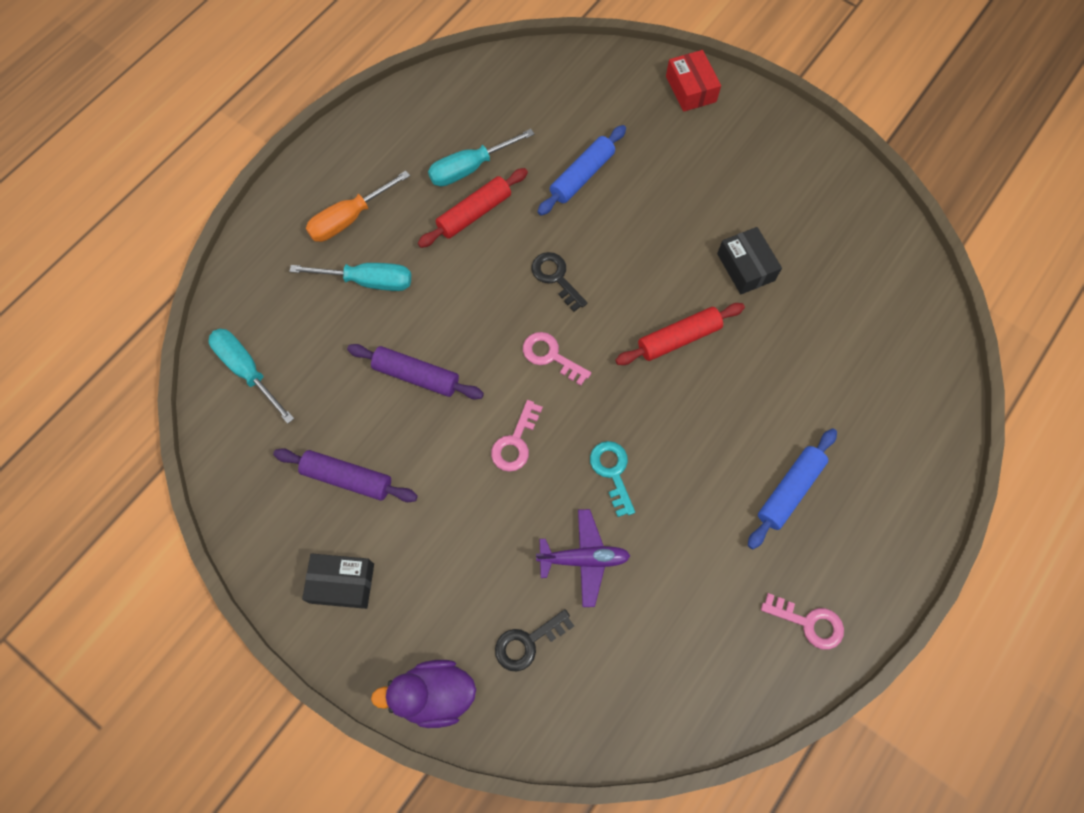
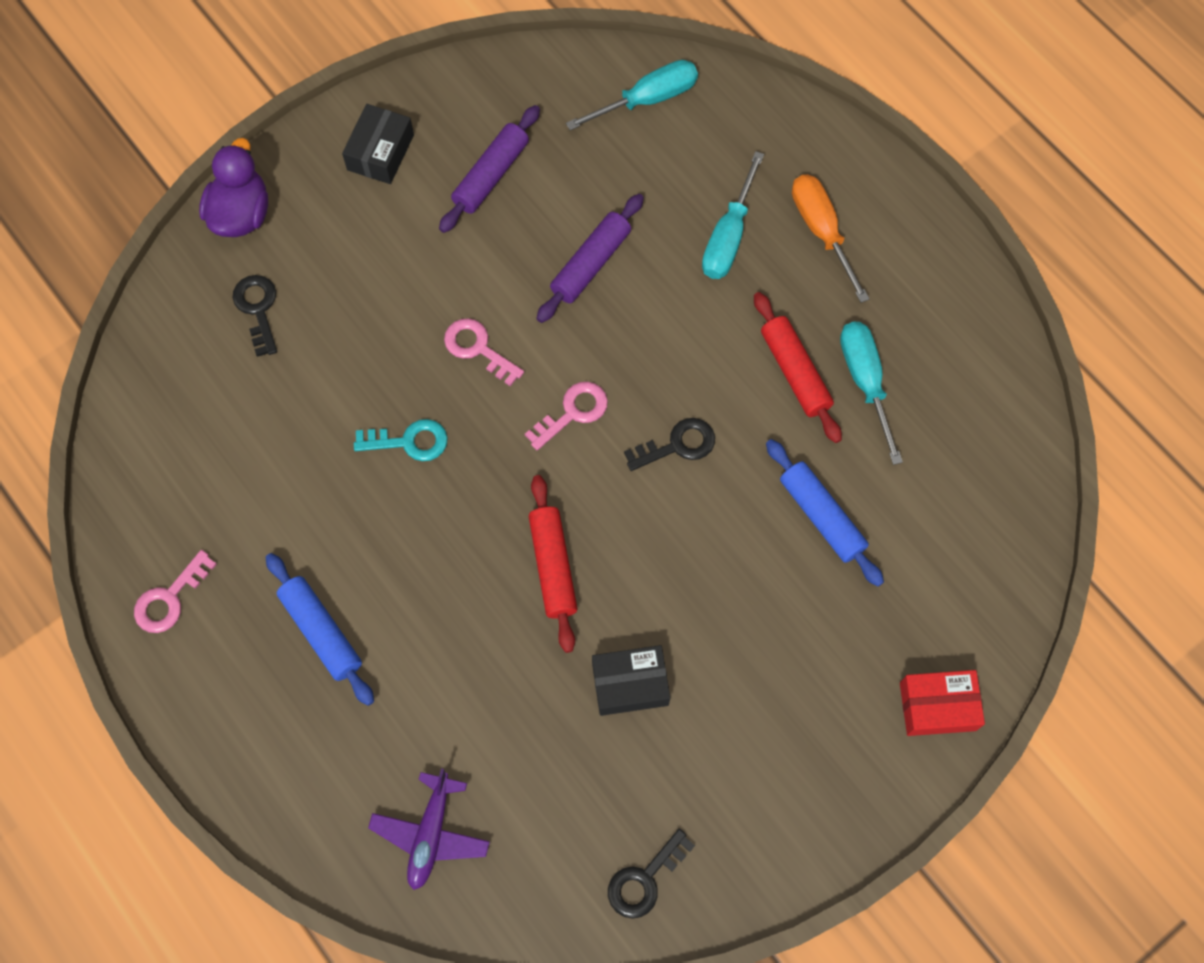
camera: 105 degrees right, 0 degrees up
purple plane [536,509,630,607] -> purple plane moved to [368,768,490,890]
none -> black key [608,829,695,919]

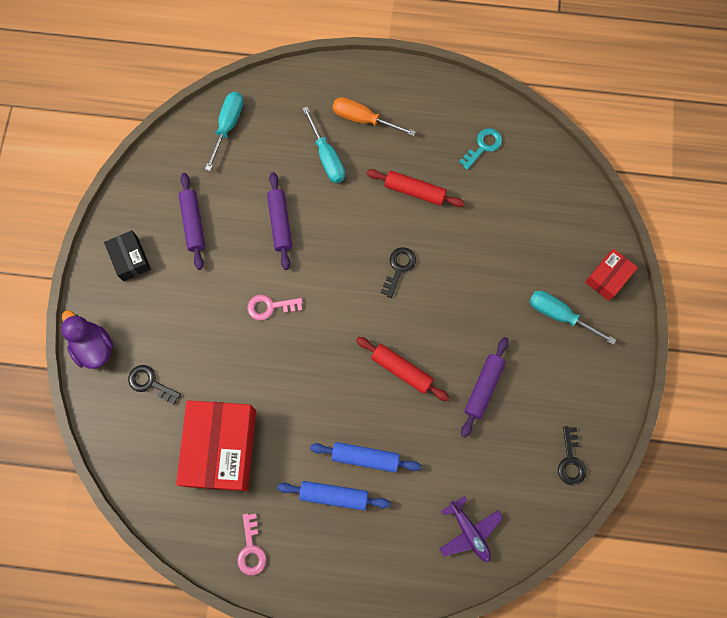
camera: 45 degrees left, 5 degrees up
turquoise key [354,419,448,461] -> turquoise key moved to [459,128,502,170]
pink key [525,382,608,451] -> none
black box [592,645,670,716] -> purple rolling pin [461,337,509,438]
blue rolling pin [766,439,884,587] -> blue rolling pin moved to [310,442,421,472]
turquoise screwdriver [840,322,903,465] -> turquoise screwdriver moved to [529,291,616,345]
none -> red box [176,400,256,491]

